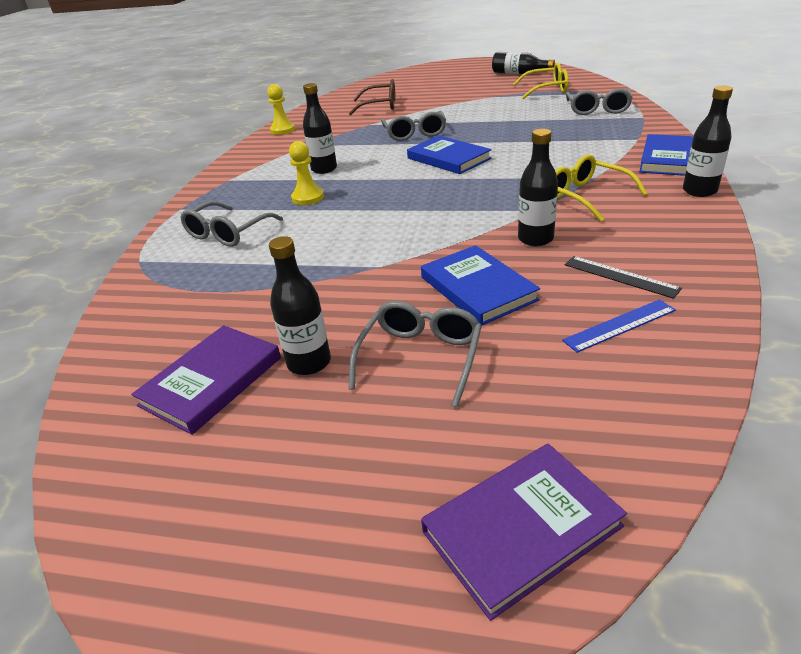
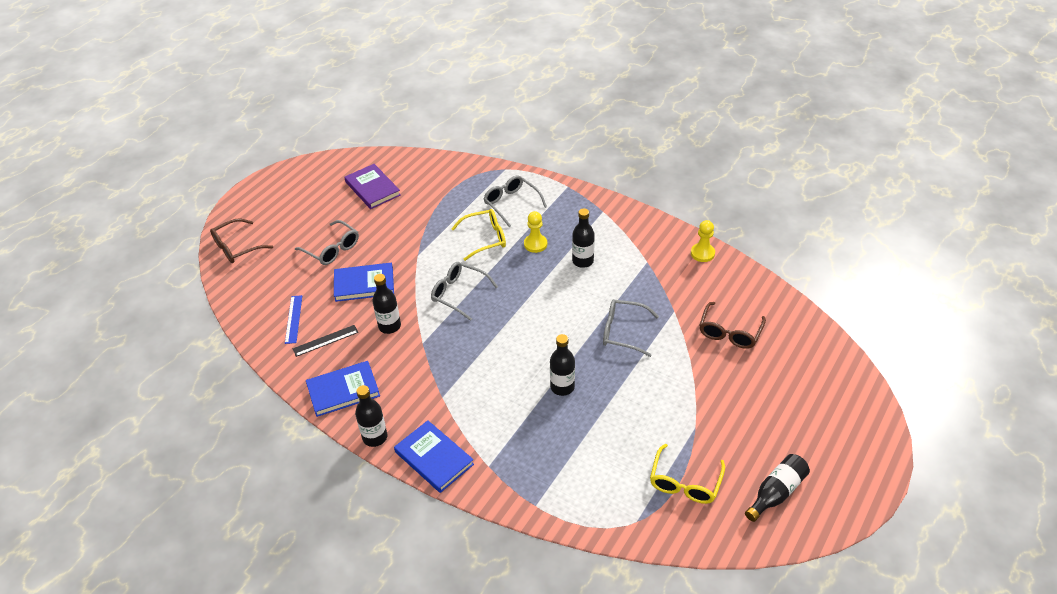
camera: 110 degrees right, 10 degrees up
black bottle [269,236,331,375] -> black bottle moved to [550,334,575,396]
blue book [407,136,492,174] -> blue book moved to [306,361,380,417]
purple book [421,444,627,621] -> brown glasses [210,218,273,263]
yellow glasses [555,154,648,222] -> yellow glasses moved to [451,209,506,261]
grey glasses [566,89,633,115] -> grey glasses moved to [431,262,498,321]

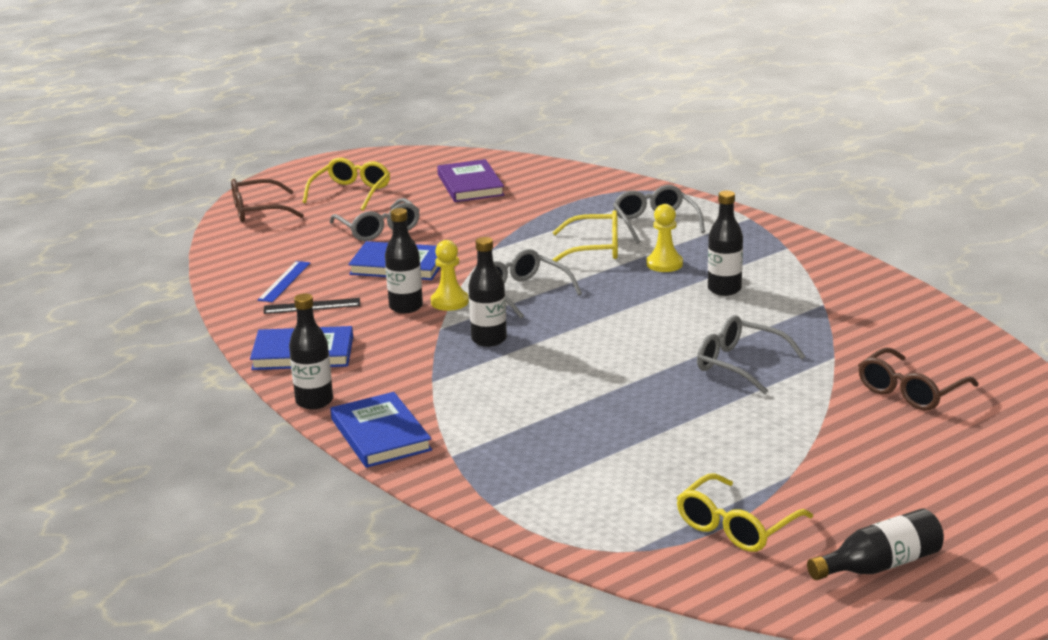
camera: 20 degrees right, 20 degrees down
black bottle [550,334,575,396] -> black bottle moved to [468,237,507,347]
yellow pawn [691,220,715,262] -> yellow pawn moved to [431,240,469,311]
none -> yellow glasses [303,158,390,211]

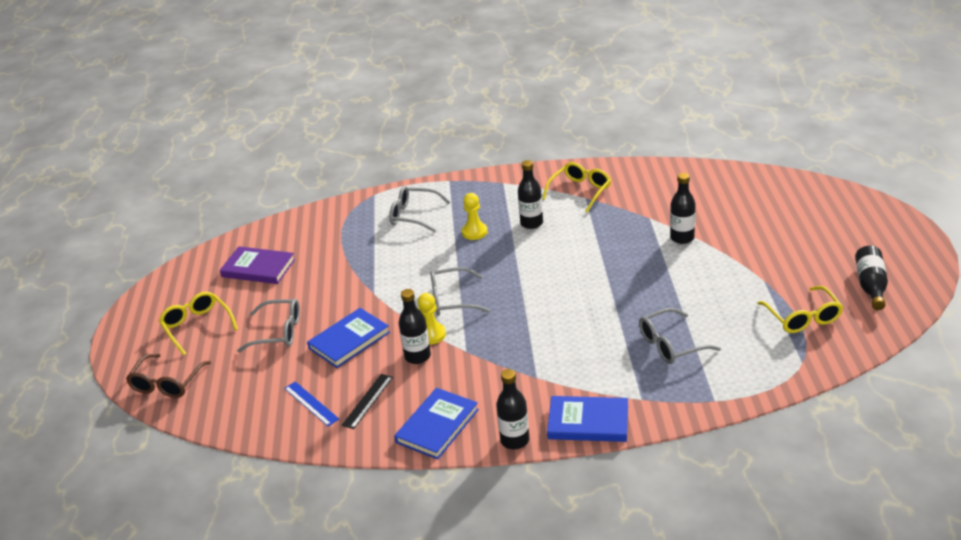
camera: 55 degrees left, 10 degrees up
black bottle [468,237,507,347] -> black bottle moved to [670,173,696,244]
yellow glasses [552,210,618,262] -> yellow glasses moved to [542,162,611,213]
grey glasses [697,316,806,394] -> grey glasses moved to [639,308,721,364]
brown glasses [858,347,979,410] -> none

